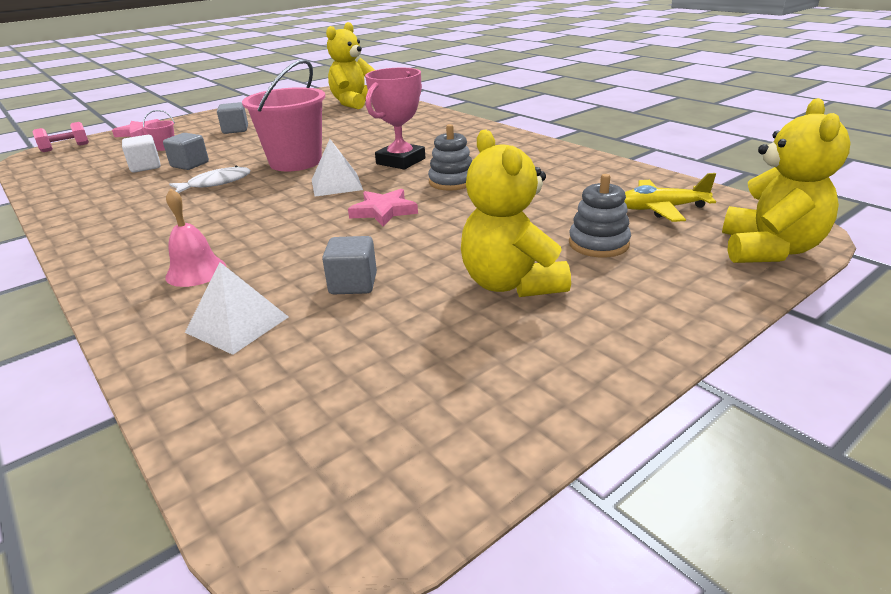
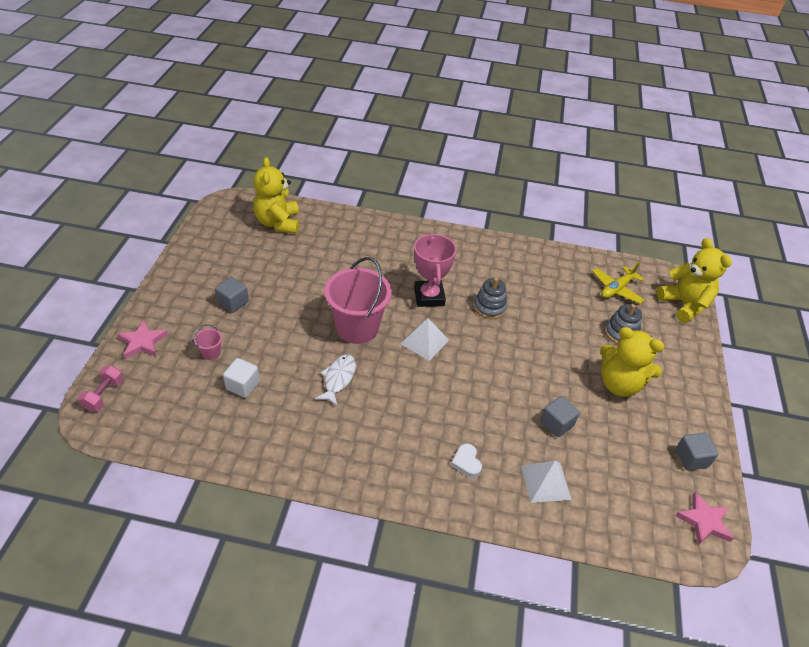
camera: 45 degrees left, 15 degrees up
grey cube [163,133,209,170] -> grey cube moved to [675,433,718,471]
pink bell [165,188,226,287] -> white heart [451,444,482,477]
pink star [348,189,418,227] -> pink star moved to [675,491,734,545]

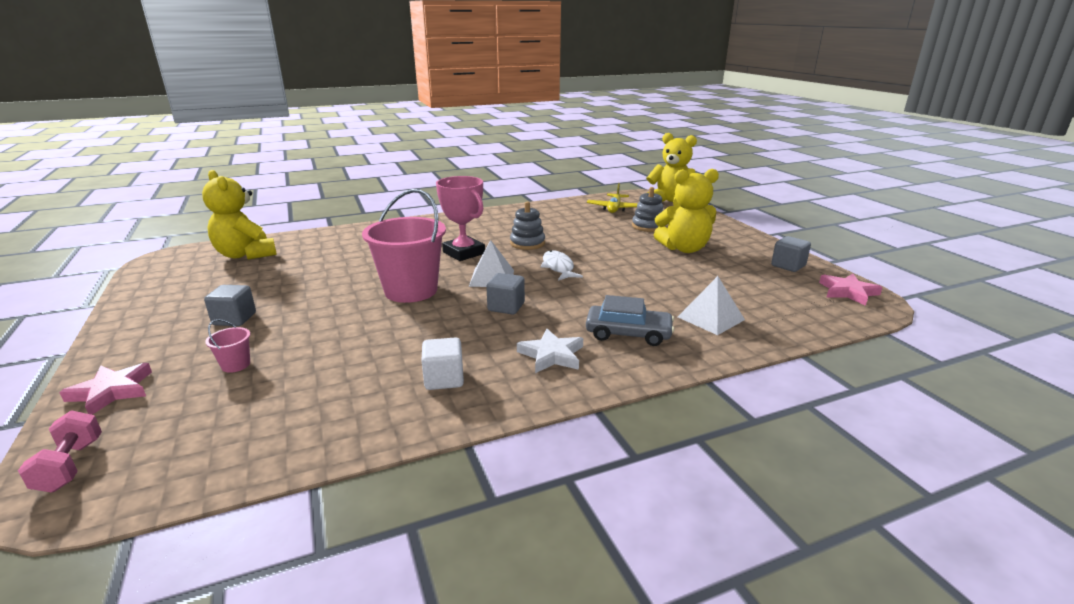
camera: 30 degrees left, 20 degrees down
white cube [223,358,260,398] -> white cube moved to [421,337,464,390]
white fish [315,354,356,406] -> white fish moved to [541,251,583,280]
white heart [451,444,482,477] -> grey car [586,295,674,346]
grey cube [540,396,580,437] -> grey cube moved to [486,273,525,315]
none -> white star [517,329,583,373]

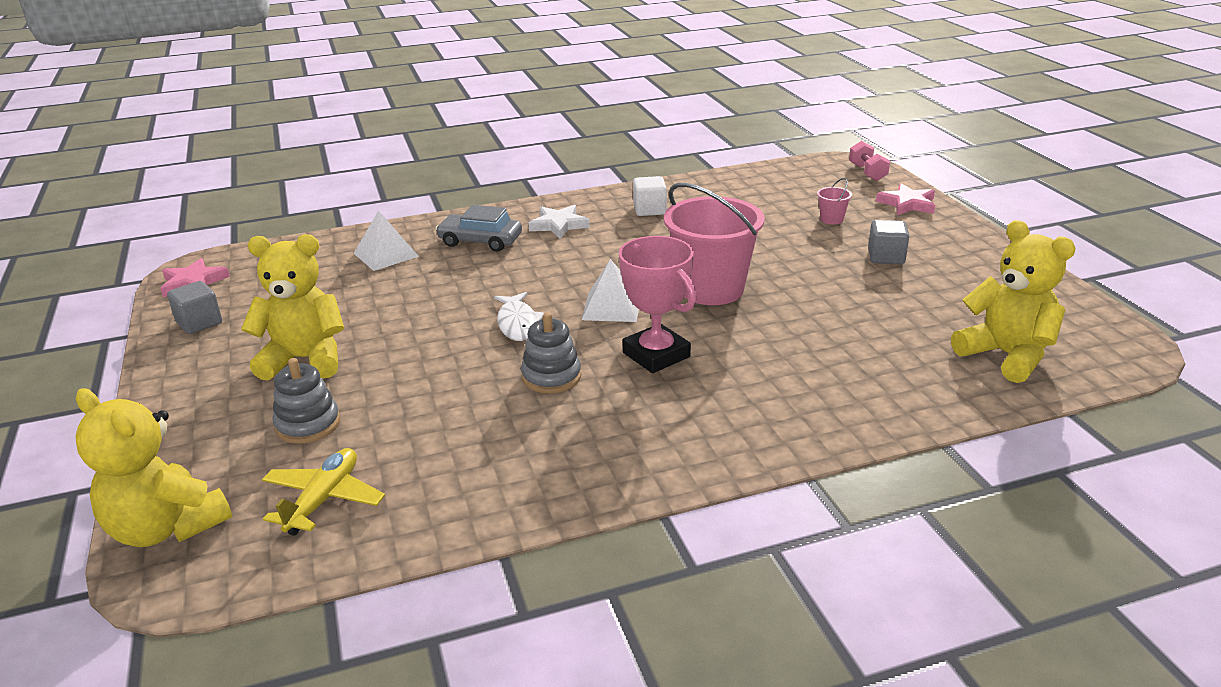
camera: 175 degrees left, 5 degrees up
grey cube [486,273,525,315] -> none

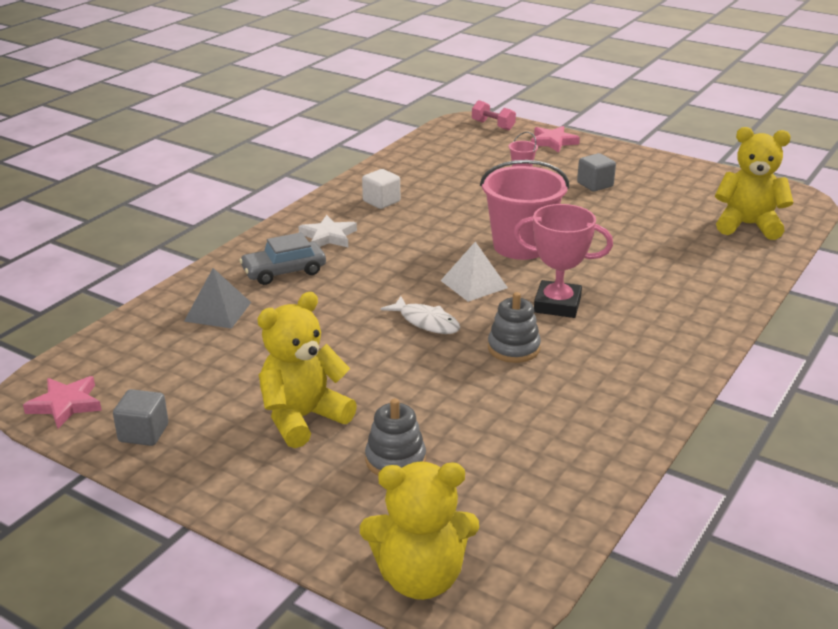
camera: 40 degrees left, 0 degrees up
yellow plane [262,448,385,536] -> none
white pyramid [353,210,419,271] -> grey pyramid [184,268,251,329]

